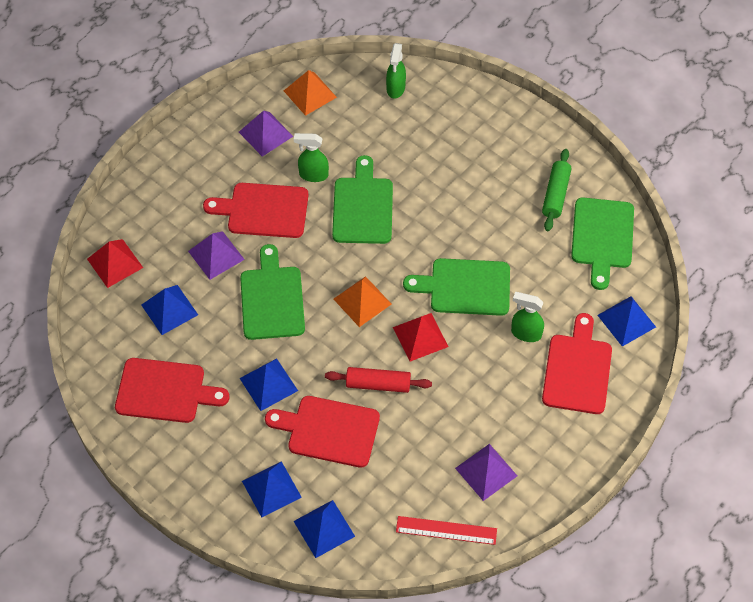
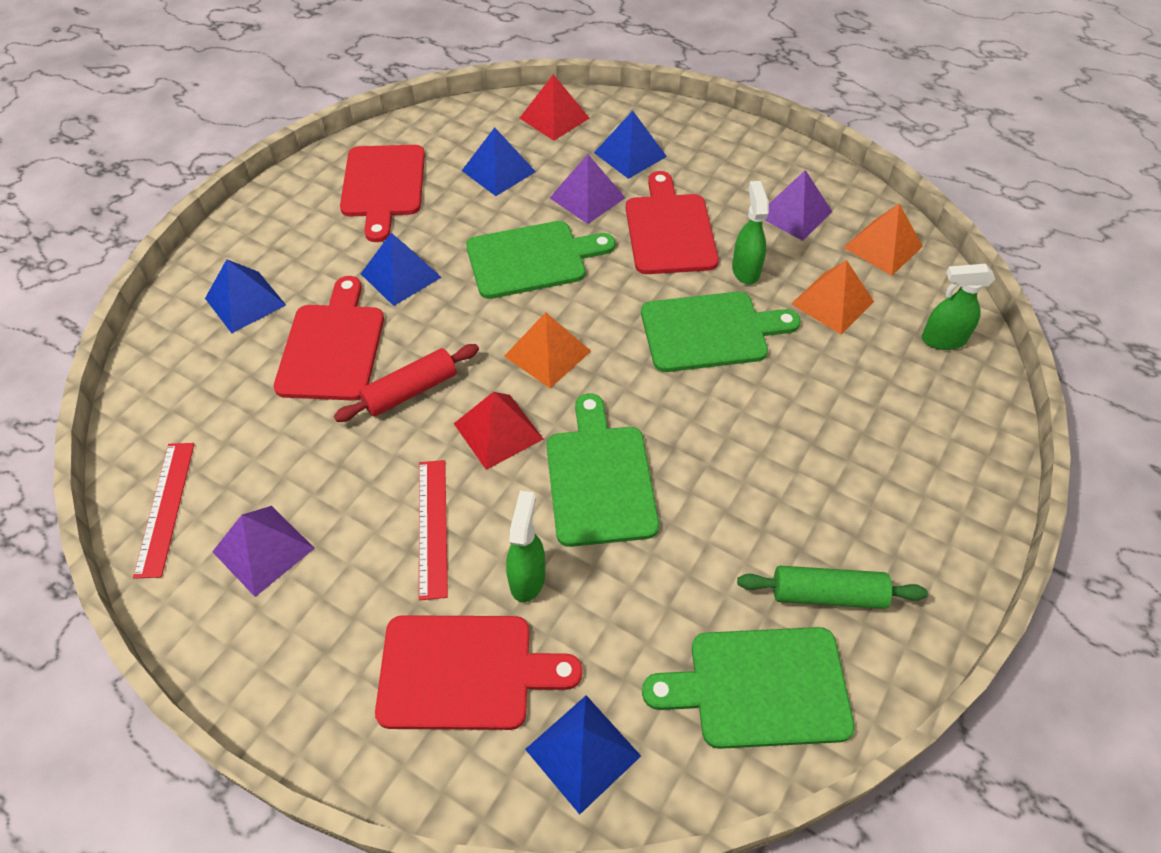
camera: 80 degrees right, 5 degrees down
blue pyramid [294,500,355,558] -> blue pyramid moved to [594,111,667,179]
red rolling pin [325,367,432,393] -> red rolling pin turned 60 degrees clockwise [334,344,479,422]
none -> red ruler [419,460,448,600]
none -> orange pyramid [791,260,874,335]

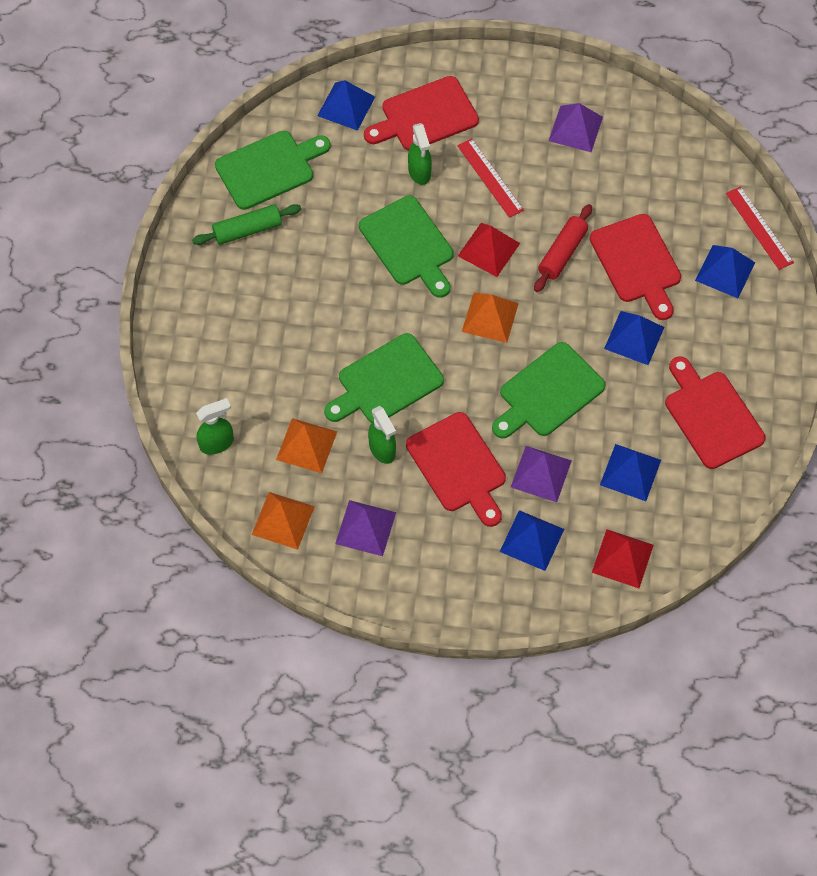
camera: 155 degrees right, 10 degrees up
red ruler [133,443,194,579] -> red ruler moved to [726,186,794,270]

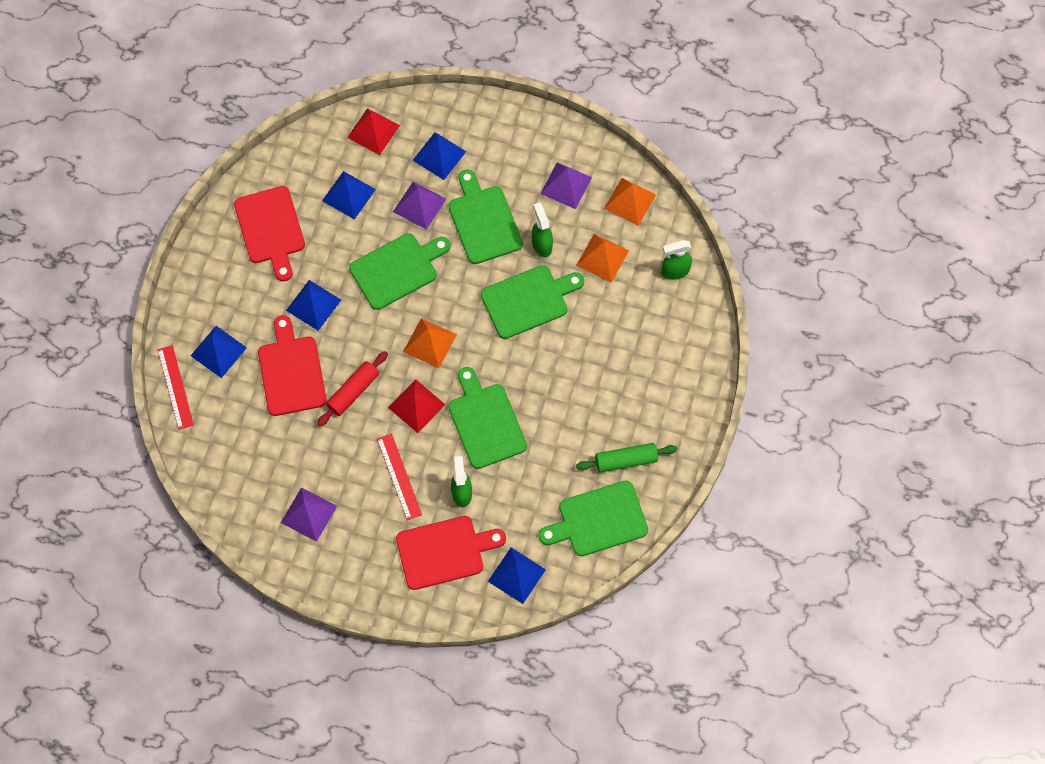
camera: 170 degrees left, 5 degrees up
red cutting board [406,412,506,527] -> green cutting board [448,169,523,264]

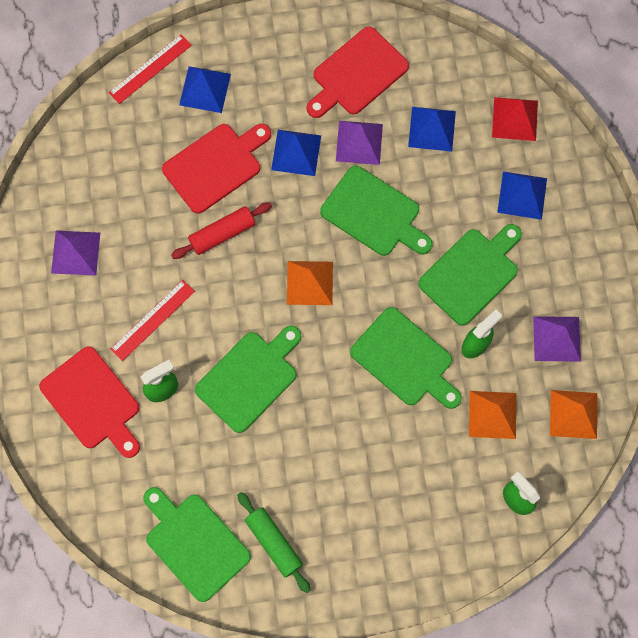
camera: 65 degrees right, 5 degrees up
red rolling pin [317,351,388,426] -> red rolling pin turned 45 degrees counterclockwise [171,203,272,259]
red pyramid [388,379,446,433] -> none
purple pyramid [393,182,446,230] -> purple pyramid moved to [336,121,383,165]
blue pyramid [488,548,546,604] -> none

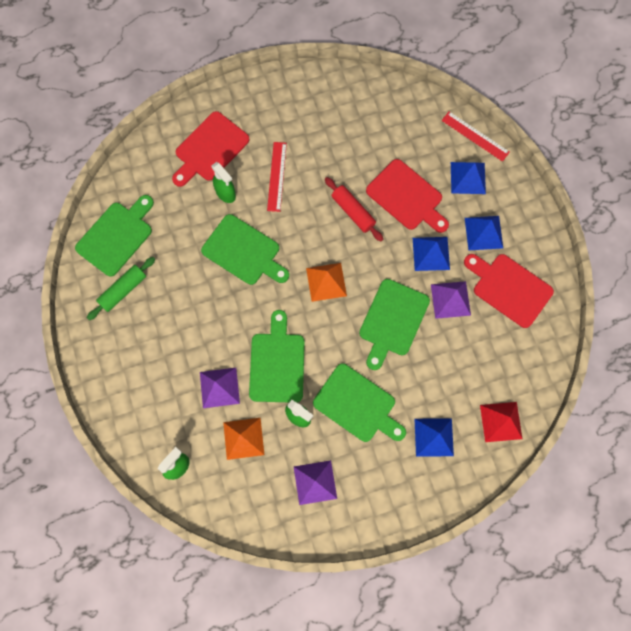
camera: 80 degrees right, 0 degrees up
purple pyramid [51,231,100,276] -> purple pyramid moved to [200,368,240,408]
red ruler [110,280,195,361] -> red ruler turned 60 degrees clockwise [267,142,287,212]
green cutting board [350,307,462,409] -> green cutting board turned 150 degrees clockwise [249,310,305,402]
blue pyramid [408,107,456,152] -> blue pyramid moved to [465,216,503,250]
orange pyramid [550,390,597,439] -> none

